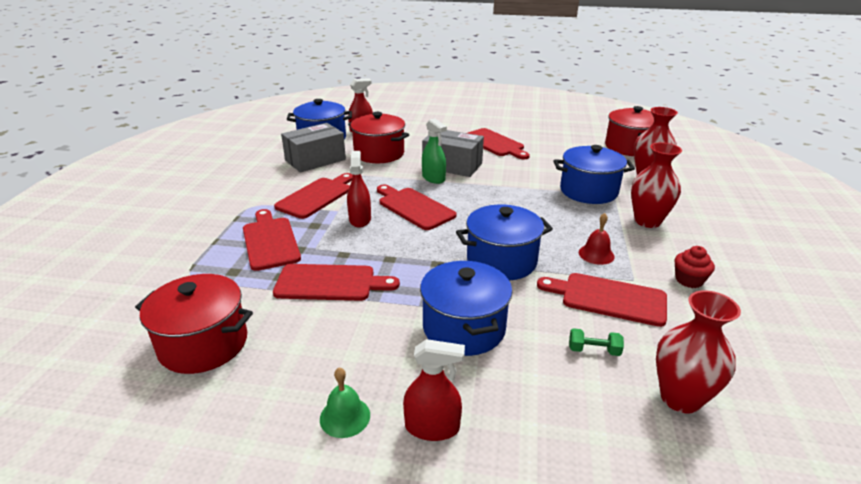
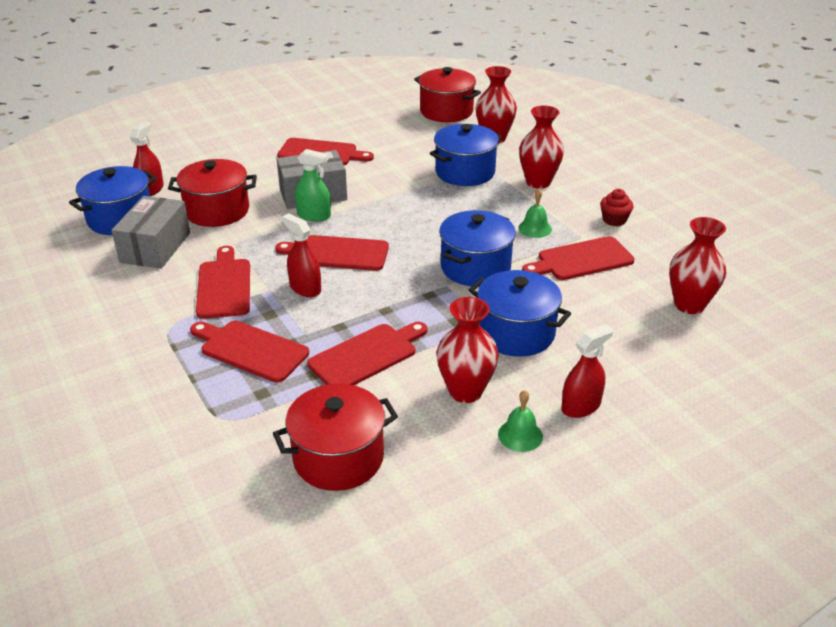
camera: 40 degrees left, 5 degrees up
green dumbbell [569,328,624,356] -> none
red bell [579,213,614,265] -> green bell [518,189,552,238]
none -> red vase [436,297,499,403]

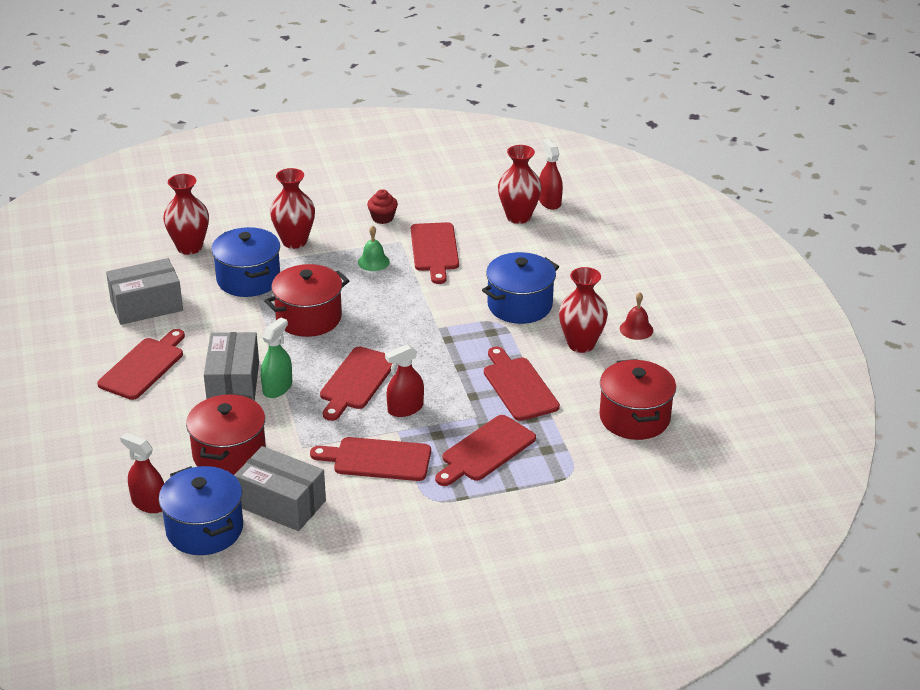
camera: 75 degrees left, 0 degrees up
red pot [414,67,481,122] -> red pot moved to [264,264,349,337]
blue pot [439,210,516,287] -> none
green bell [498,390,543,452] -> red bell [620,292,653,340]
red spray bottle [561,324,613,418] -> red spray bottle moved to [539,138,563,210]
none -> grey box [106,258,183,325]

